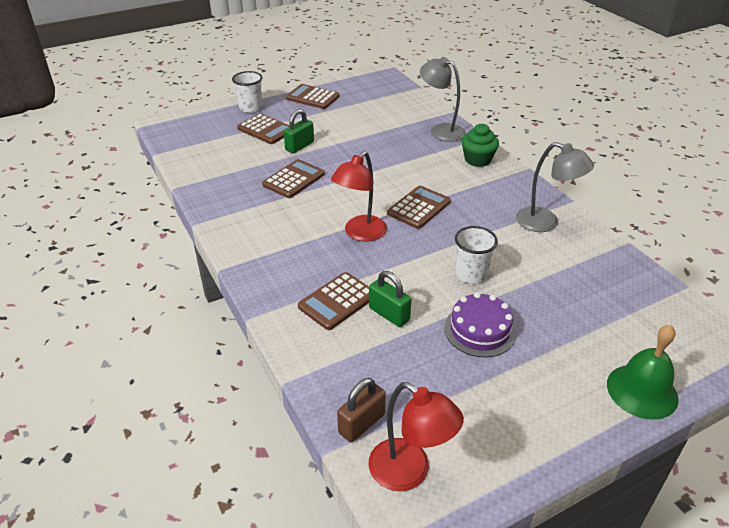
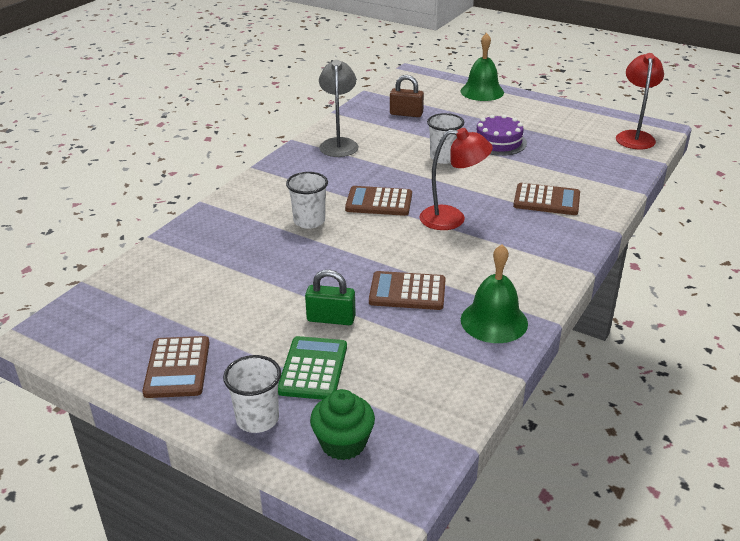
camera: 120 degrees left, 5 degrees down
brown calculator [237,113,290,144] -> green calculator [278,336,347,400]
brown padlock [337,378,386,442] -> brown padlock moved to [390,75,424,117]
green padlock [369,271,411,327] -> none
grey lamp [420,57,465,142] -> none
green cupcake [462,124,499,167] -> green cupcake moved to [310,389,375,460]
none -> white cup [286,172,328,229]
none -> green bell [461,244,528,343]

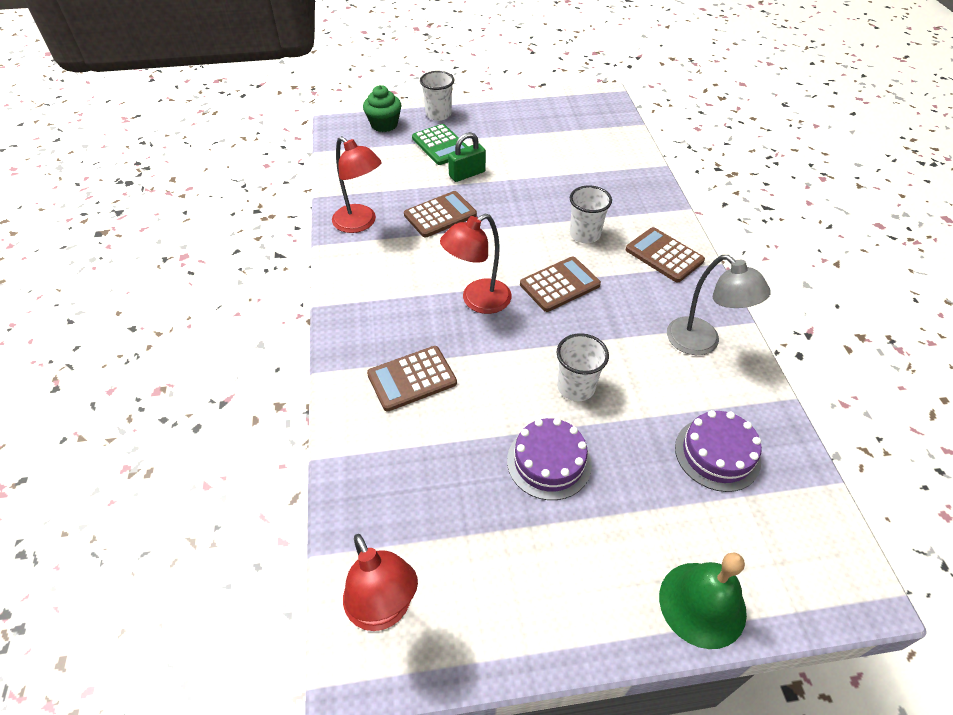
camera: 140 degrees right, 15 degrees up
brown calculator [142,336,210,398] -> brown calculator moved to [626,227,705,283]
brown padlock [390,75,424,117] -> purple cake [675,410,762,492]
green bell [461,244,528,343] -> red lamp [332,136,382,233]

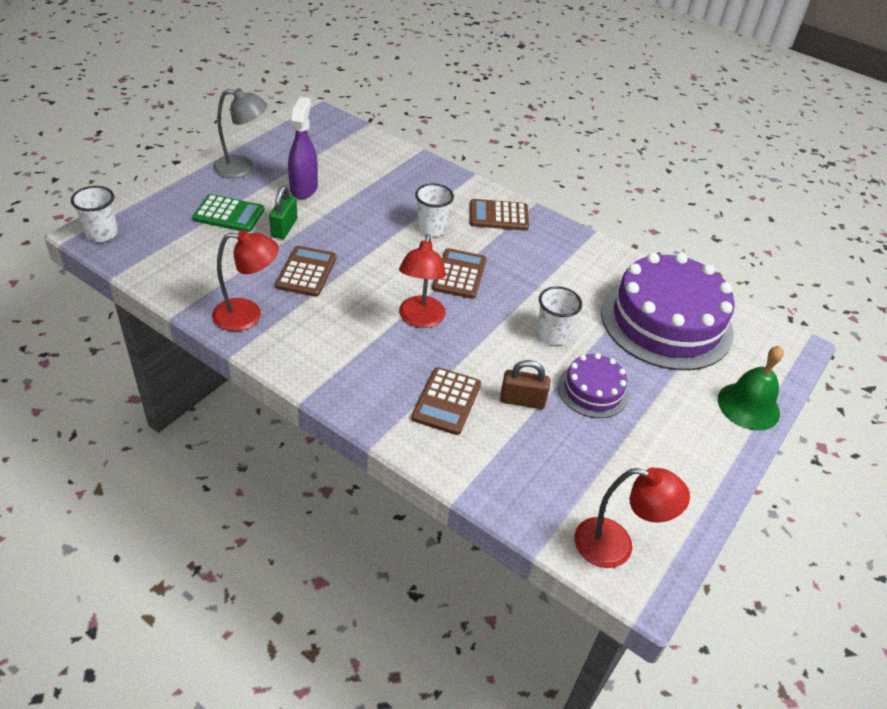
camera: 50 degrees left, 5 degrees down
green cupcake [363,85,402,132] -> none
white cup [420,71,454,121] -> white cup moved to [71,186,118,242]
grey lamp [667,255,771,355] -> grey lamp moved to [213,88,267,178]
purple cake [675,410,762,492] -> purple cake [601,253,735,370], size x2.04
none -> purple spray bottle [288,97,318,199]
none -> brown padlock [500,360,550,409]

